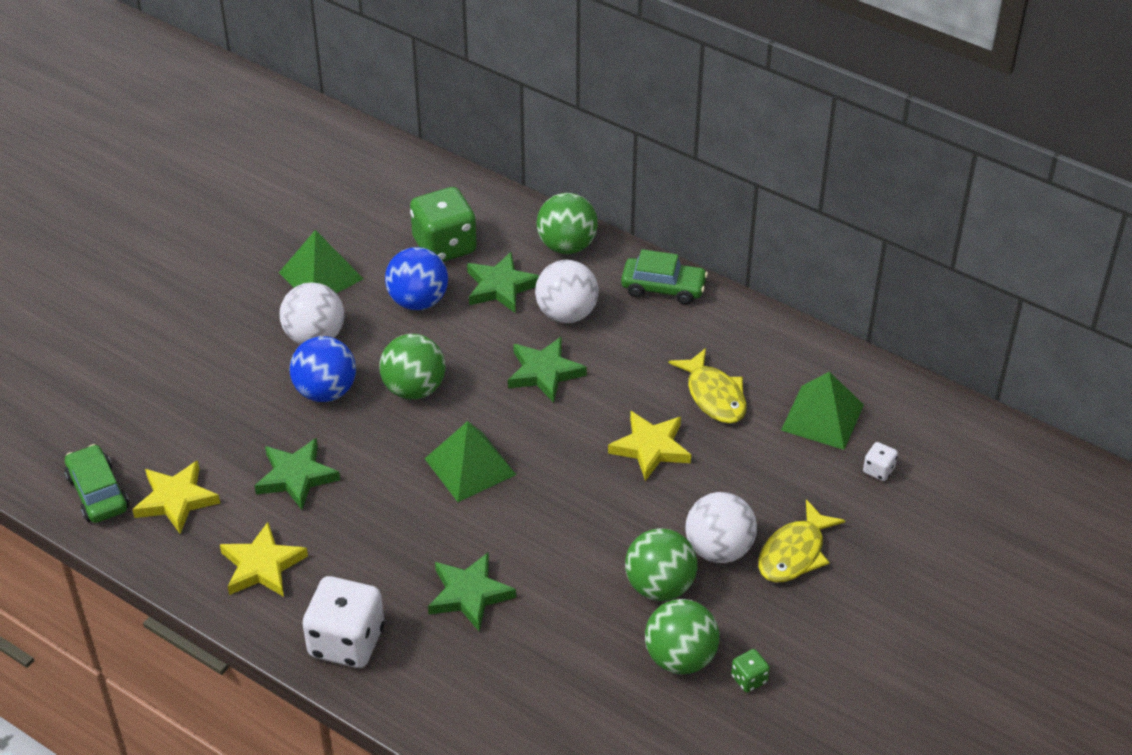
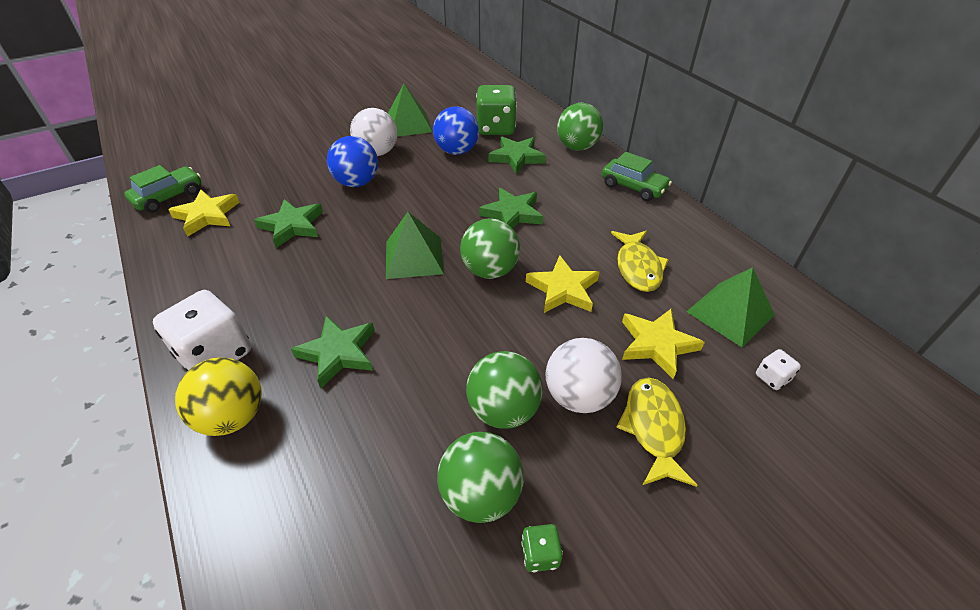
camera: 25 degrees right, 0 degrees up
green car [64,444,129,523] -> green car turned 45 degrees clockwise [124,165,201,213]
yellow star [220,522,308,597] -> yellow star moved to [622,309,705,379]
green ball [379,334,445,399] -> green ball moved to [460,219,520,279]
white ball [535,260,599,323] -> none
yellow fish [758,499,846,583] -> yellow fish turned 120 degrees clockwise [616,378,698,487]
none -> yellow ball [175,357,262,436]

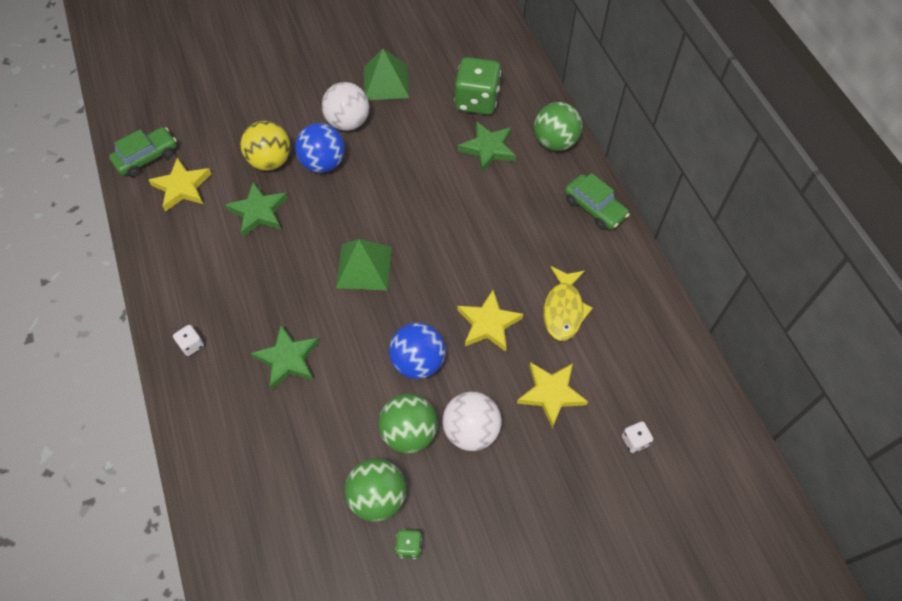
camera: 10 degrees right, 15 degrees up
white dice [153,290,251,371] -> white dice [173,325,204,356], size x0.44
yellow ball [175,357,262,436] -> yellow ball moved to [240,121,291,171]
blue ball [433,106,479,155] -> blue ball moved to [389,323,445,379]
green ball [460,219,520,279] -> none
green star [479,188,543,229] -> none
yellow fish [616,378,698,487] -> none
green pyramid [686,267,775,347] -> none

